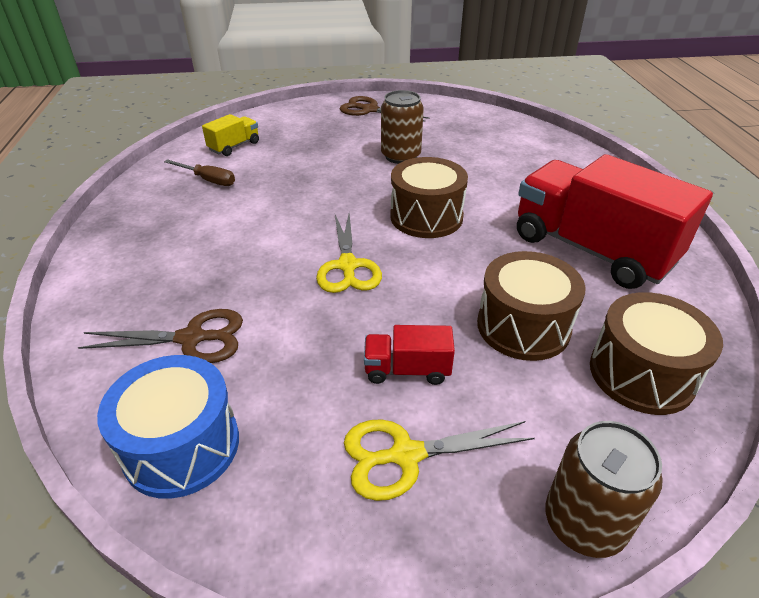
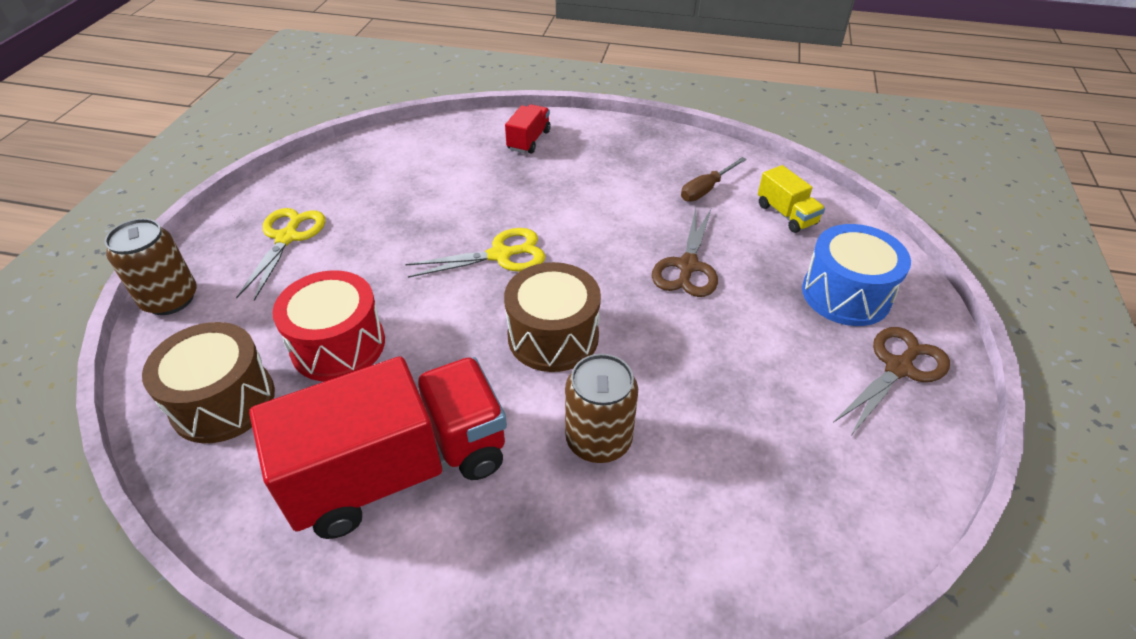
camera: 110 degrees right, 5 degrees up
brown scissors [78,309,243,363] -> brown scissors moved to [652,209,718,297]
blue drum [97,355,239,499] -> blue drum moved to [802,224,911,326]
yellow scissors [316,213,382,293] -> yellow scissors turned 150 degrees clockwise [405,228,546,278]
red truck [364,325,455,385] -> red truck moved to [505,104,551,153]
brown can [381,90,424,164] -> brown can moved to [565,354,638,463]
brown drum [477,251,586,361] -> red drum [272,270,385,381]

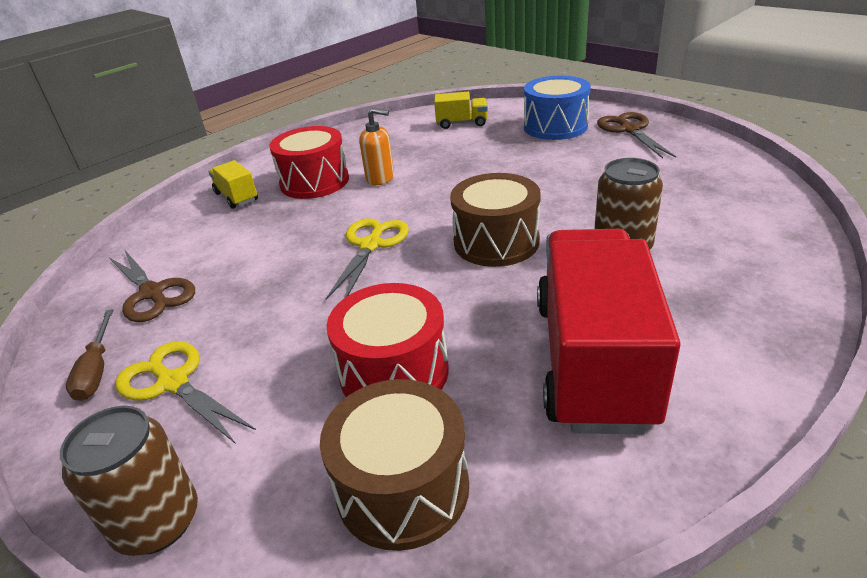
camera: 55 degrees left, 10 degrees down
red truck [505,104,551,153] -> yellow truck [209,160,258,209]
brown scissors [652,209,718,297] -> brown scissors moved to [109,249,195,322]
brown screwdriver [681,157,747,202] -> brown screwdriver moved to [66,309,113,401]
none -> red drum [269,126,349,199]
none -> orange soap dispenser [359,108,394,185]

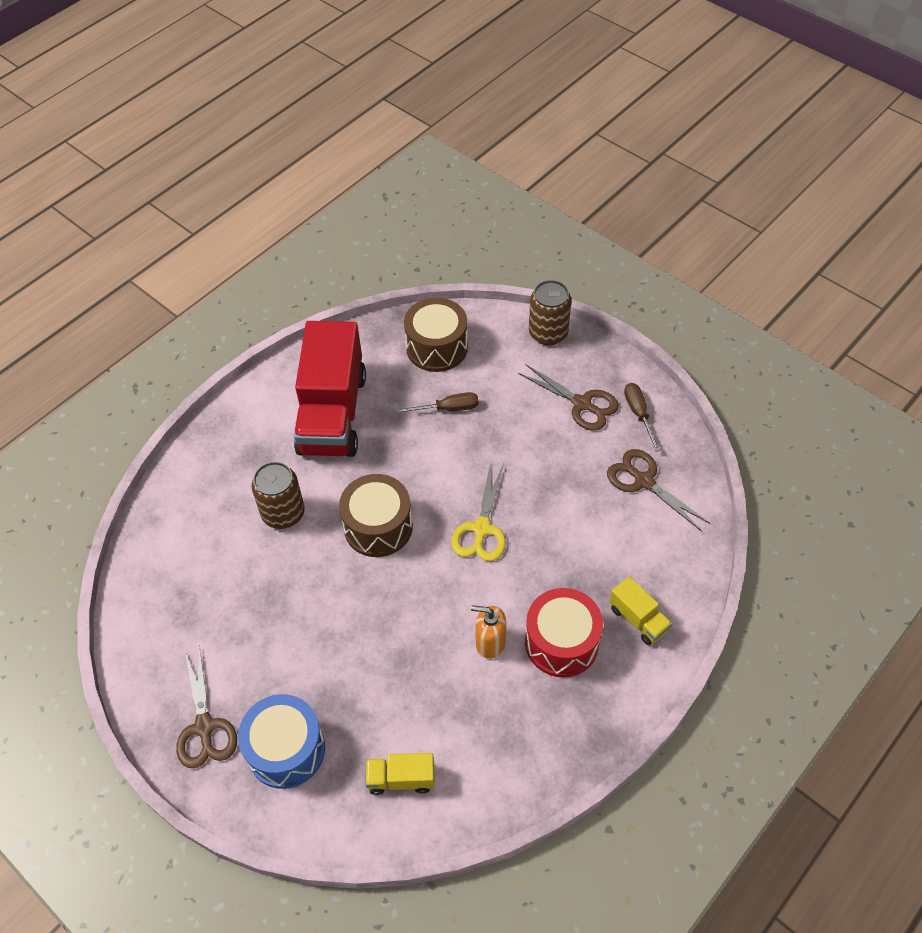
camera: 175 degrees right, 20 degrees up
yellow scissors [115,341,256,444] -> brown scissors [518,364,619,431]
red drum [327,283,449,397] -> brown screwdriver [396,392,479,413]

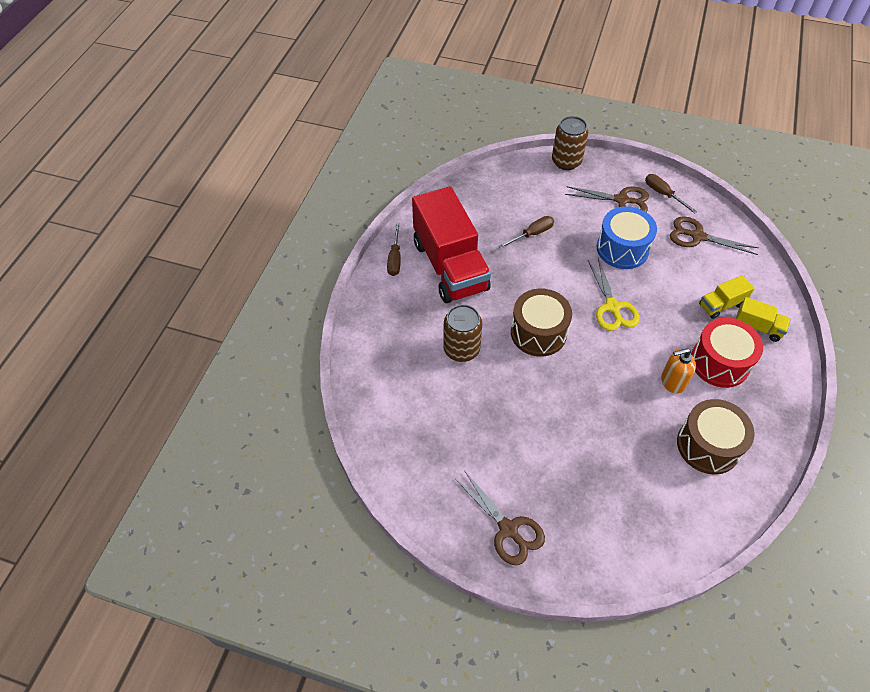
camera: 25 degrees left, 0 degrees up
blue drum [238,694,325,789] -> blue drum moved to [597,206,657,269]
yellow truck [365,753,435,795] -> yellow truck moved to [699,275,755,319]
brown drum [404,297,468,372] -> brown drum moved to [677,399,754,475]
none -> brown screwdriver [387,222,401,276]

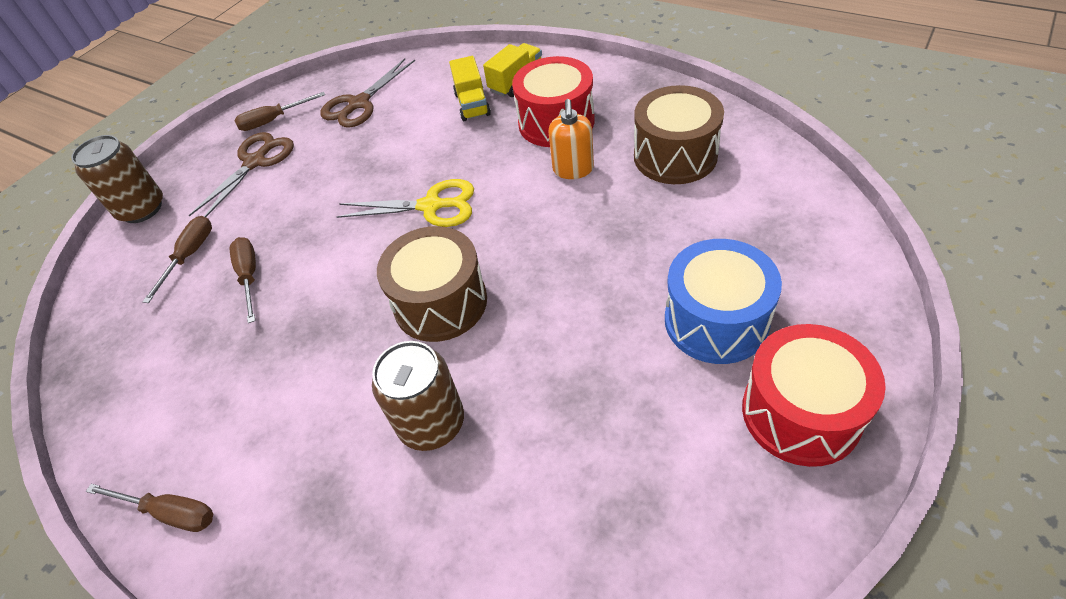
camera: 70 degrees left, 5 degrees down
red truck [412,186,491,303] -> none
brown scissors [454,470,545,565] -> red drum [742,324,886,467]
blue drum [597,206,657,269] -> blue drum moved to [665,239,782,364]
none -> brown screwdriver [143,216,212,303]

